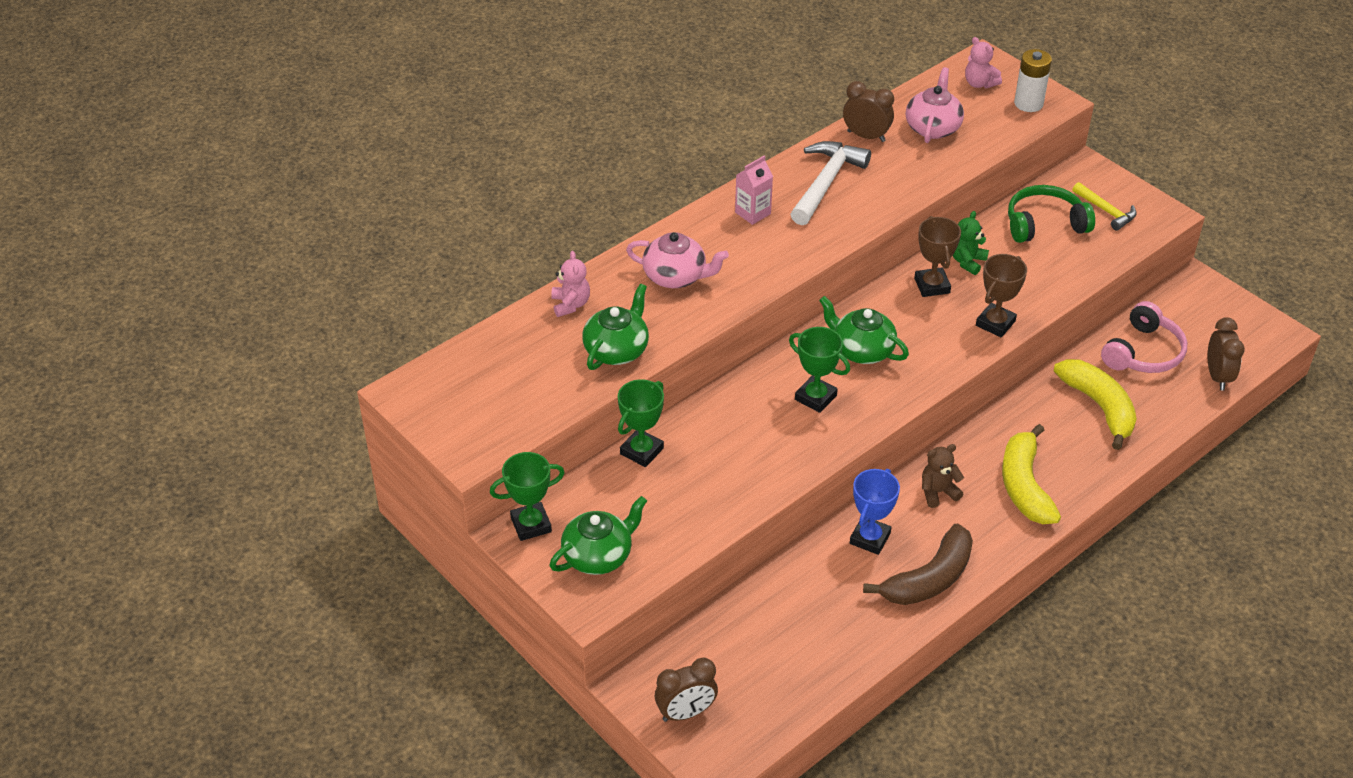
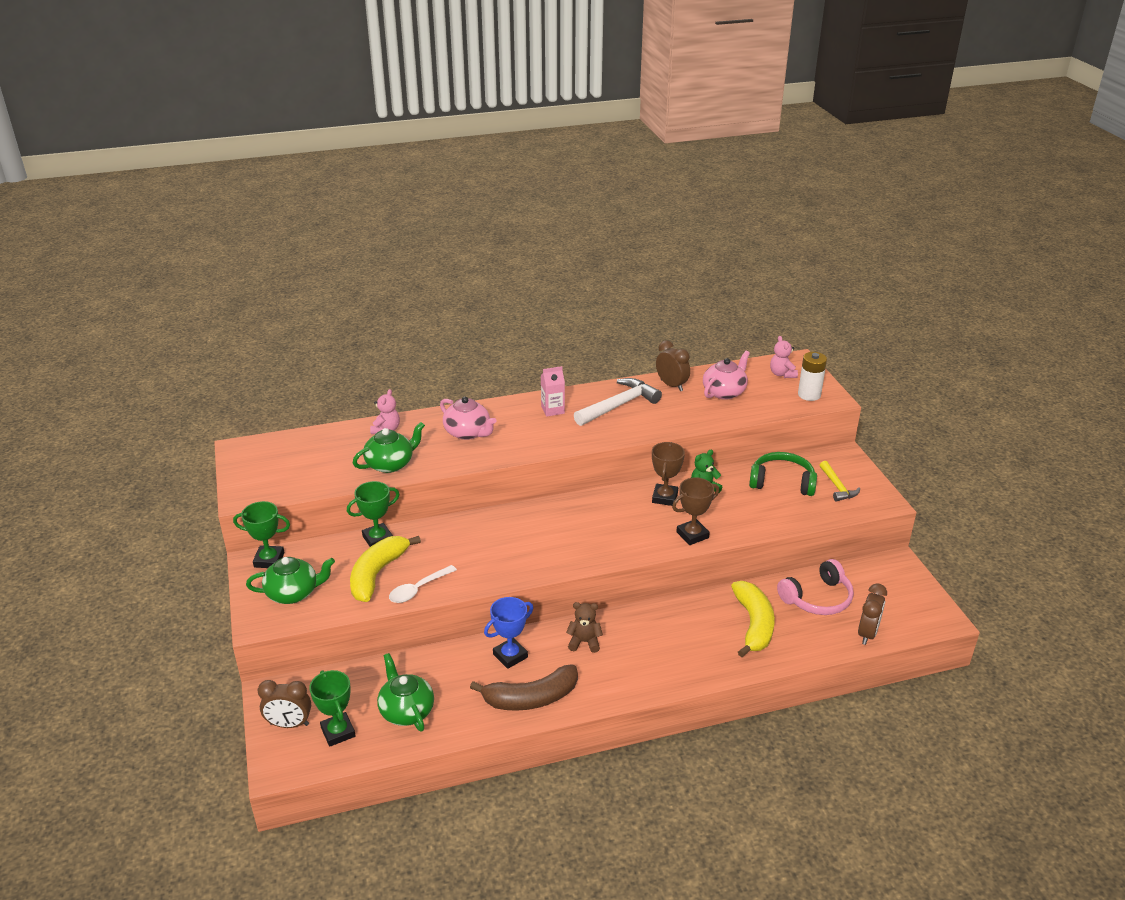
camera: 25 degrees right, 10 degrees down
green trophy [789,327,850,413] -> green trophy moved to [309,670,356,747]
green teapot [819,296,909,364] -> green teapot moved to [377,653,434,732]
yellow banana [1002,424,1061,524] -> yellow banana moved to [350,536,421,602]
none -> white spoon [389,565,457,603]

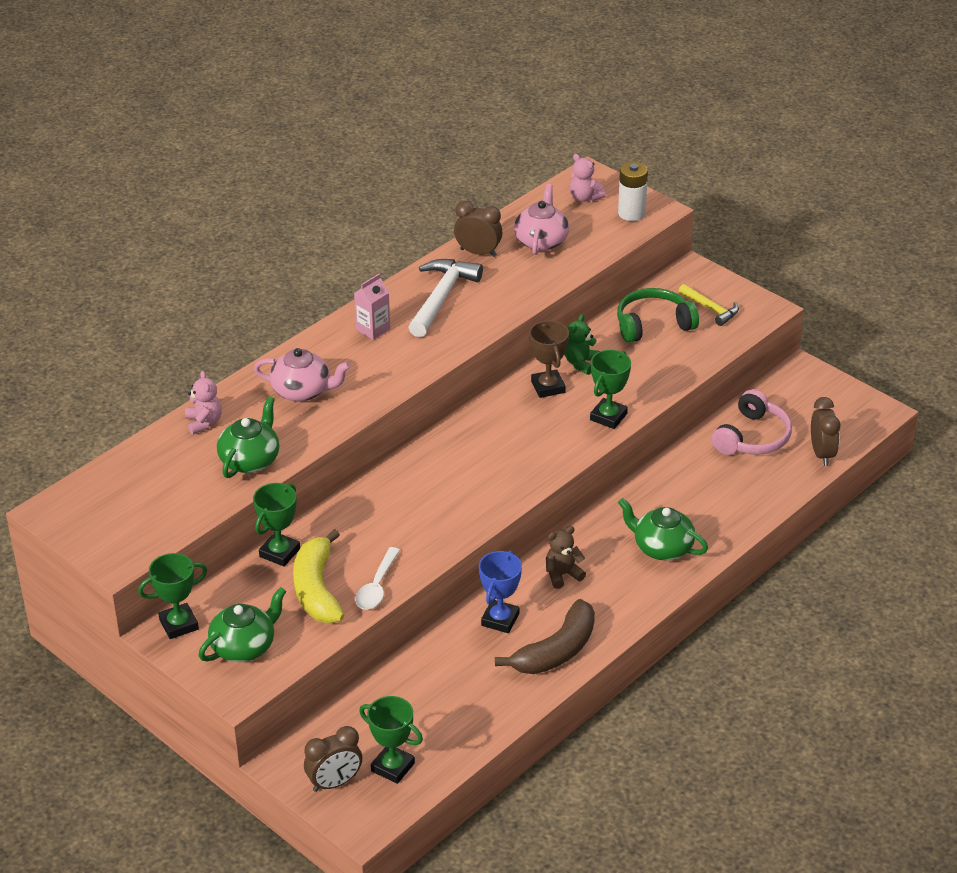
camera: 30 degrees left, 5 degrees up
green teapot [377,653,434,732] -> green teapot moved to [618,498,708,560]
brown trophy [672,477,719,545] -> green trophy [590,350,631,429]
yellow banana [731,581,775,657] -> none

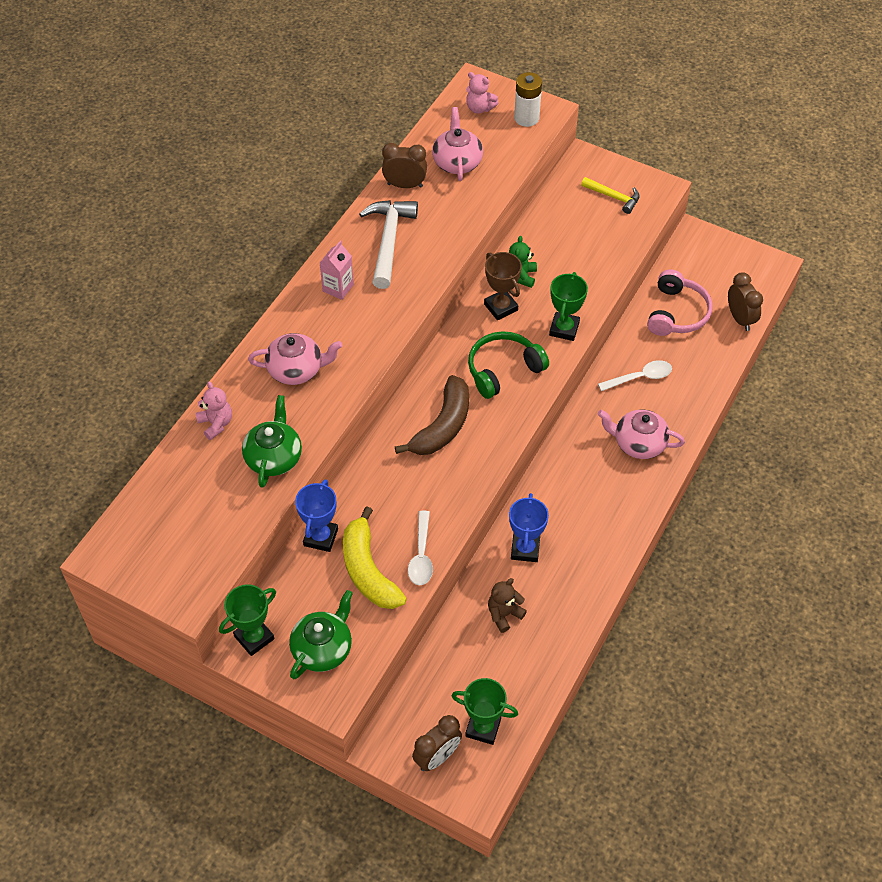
camera: 15 degrees left, 15 degrees up
green trophy [253,483,300,567] -> blue trophy [295,479,338,552]
brown banana [495,599,595,674] -> brown banana moved to [395,375,469,455]
brown teddy bear [546,526,586,589] -> brown teddy bear moved to [488,578,527,633]
green headphones [617,288,699,343] -> green headphones moved to [468,331,549,399]
green teapot [618,498,708,560] -> pink teapot [598,409,685,459]
none -> white spoon [598,360,672,391]

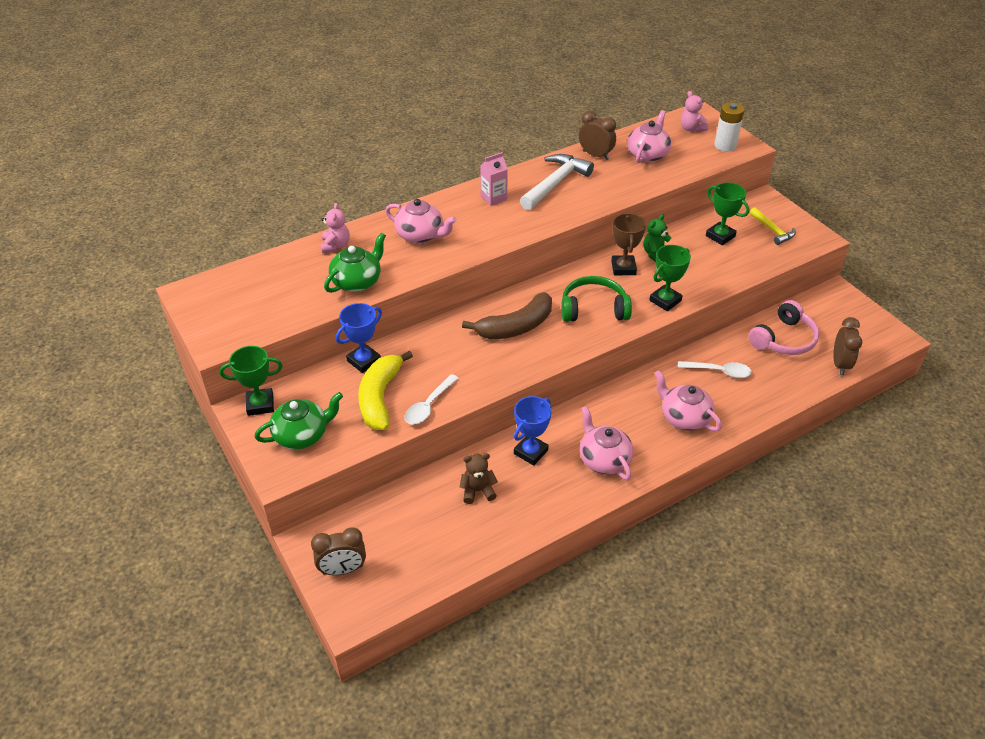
camera: 30 degrees right, 10 degrees down
green trophy [451,678,518,745] -> green trophy moved to [706,182,750,245]
none -> pink teapot [580,406,634,481]

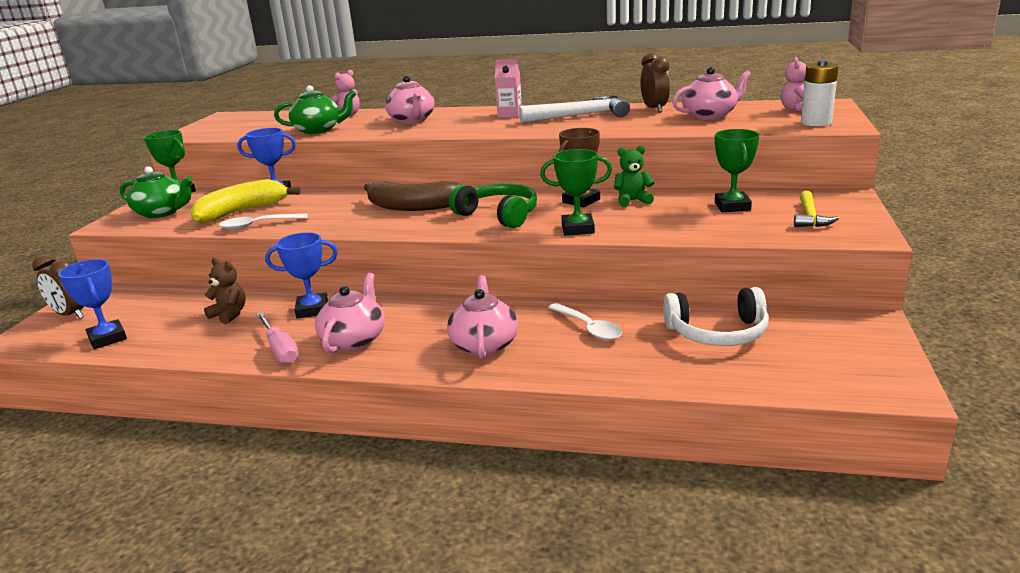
camera: 45 degrees right, 20 degrees down
pink headphones [749,300,819,355] -> white headphones [663,287,769,346]
brown clock [833,317,862,375] -> none
none -> blue trophy [58,259,127,349]
none -> pink screwdriver [256,312,299,364]

